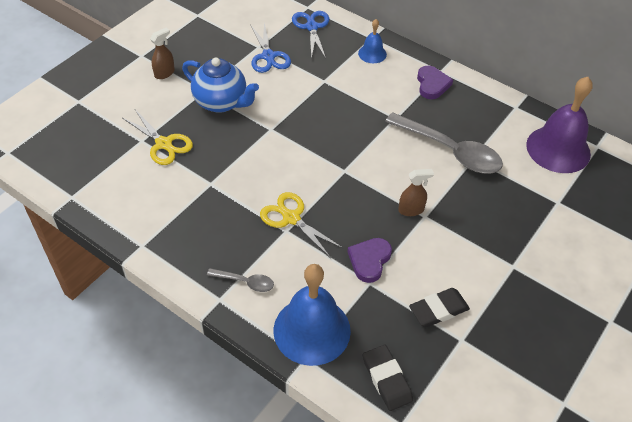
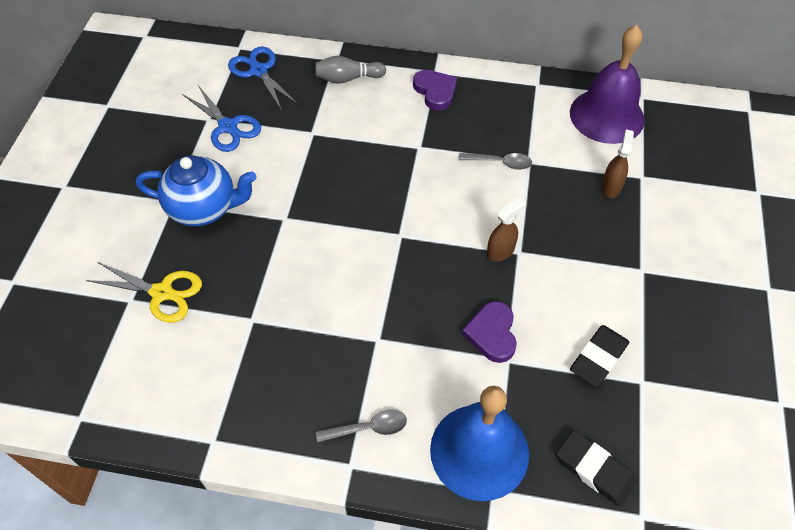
camera: 25 degrees left, 5 degrees up
brown spray bottle [150,28,175,79] -> brown spray bottle moved to [601,129,634,198]
yellow scissors [260,192,344,258] -> none
blue bell [358,19,387,63] -> grey bowling pin [315,56,386,84]
grey spoon [385,112,503,174] -> grey spoon [459,153,532,170], size x0.47

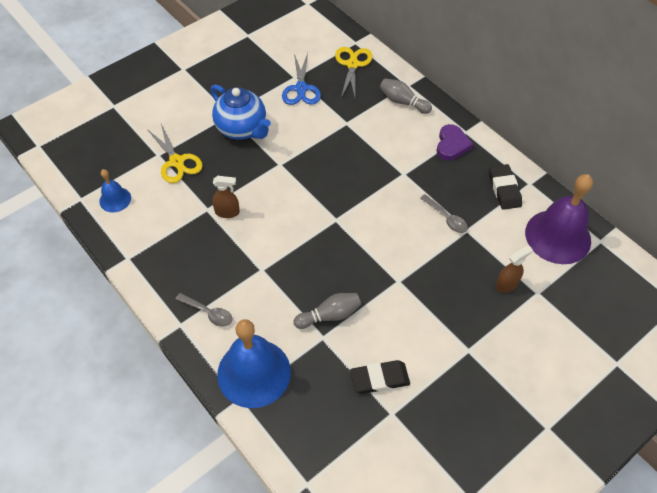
camera: 40 degrees right, 0 degrees up
blue scissors [228,46,299,111] -> yellow scissors [335,47,373,98]
purple heart [462,301,517,363] -> grey bowling pin [294,293,361,329]
brown spray bottle [487,198,525,262] -> brown spray bottle moved to [212,176,240,218]
black eraser [556,430,637,507] -> black eraser moved to [489,164,522,210]
none -> blue bell [99,169,131,212]

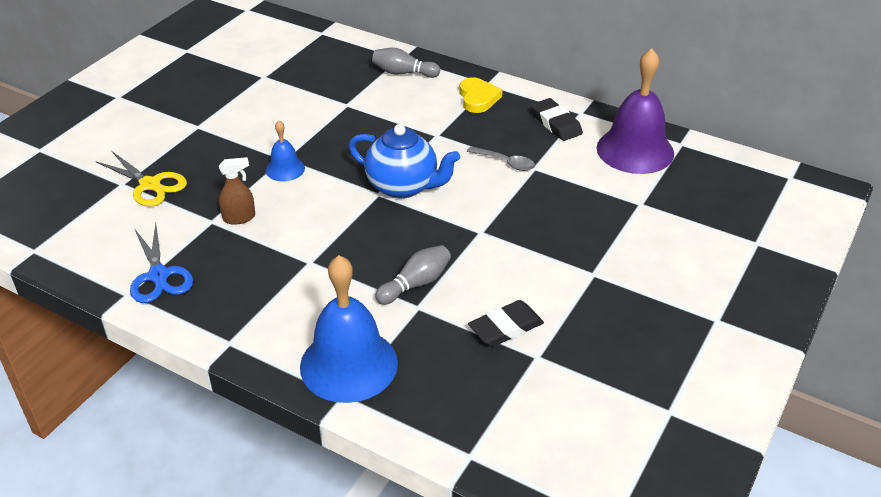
camera: 20 degrees left, 15 degrees down
blue bell [99,169,131,212] -> blue bell moved to [266,120,305,181]
grey spoon [176,293,232,327] -> none
blue teapot [211,84,271,139] -> blue teapot moved to [349,124,460,199]
blue scissors [282,53,321,105] -> blue scissors moved to [130,223,193,303]
yellow scissors [335,47,373,98] -> none
purple heart [437,124,473,161] -> yellow heart [459,77,503,113]
brown spray bottle [496,245,533,293] -> none

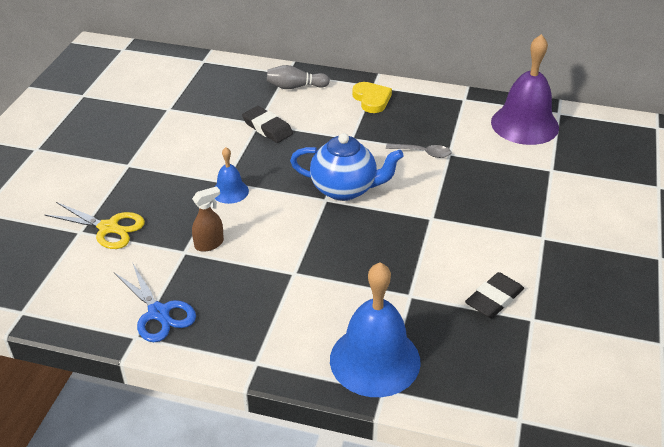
camera: 15 degrees left, 0 degrees up
grey bowling pin [375,245,451,305] -> none
black eraser [531,98,583,141] -> black eraser moved to [242,106,293,143]

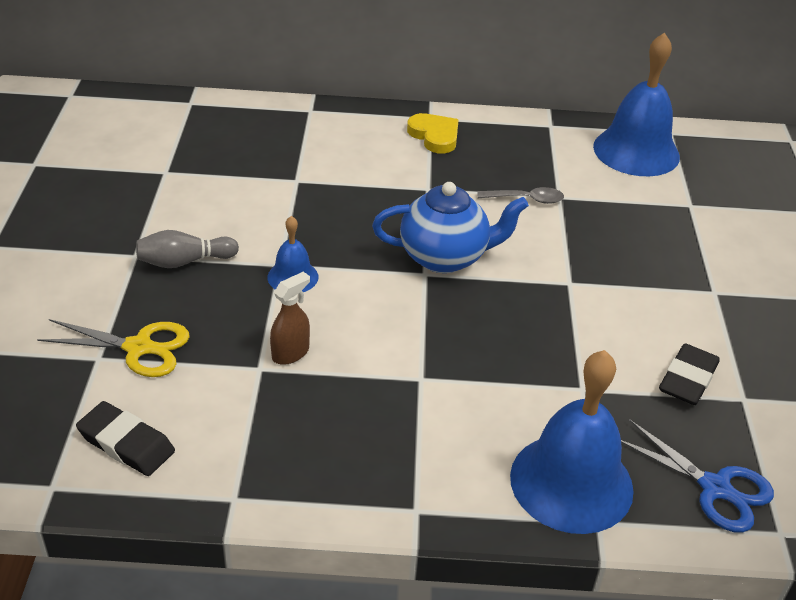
camera: 15 degrees left, 0 degrees up
blue scissors [114,262,196,342] -> blue scissors moved to [621,419,774,533]
black eraser [242,106,293,143] -> black eraser moved to [76,401,175,476]
grey bowling pin [267,65,330,89] -> grey bowling pin moved to [136,230,239,268]
purple bell [491,34,559,145] -> blue bell [593,32,680,176]

